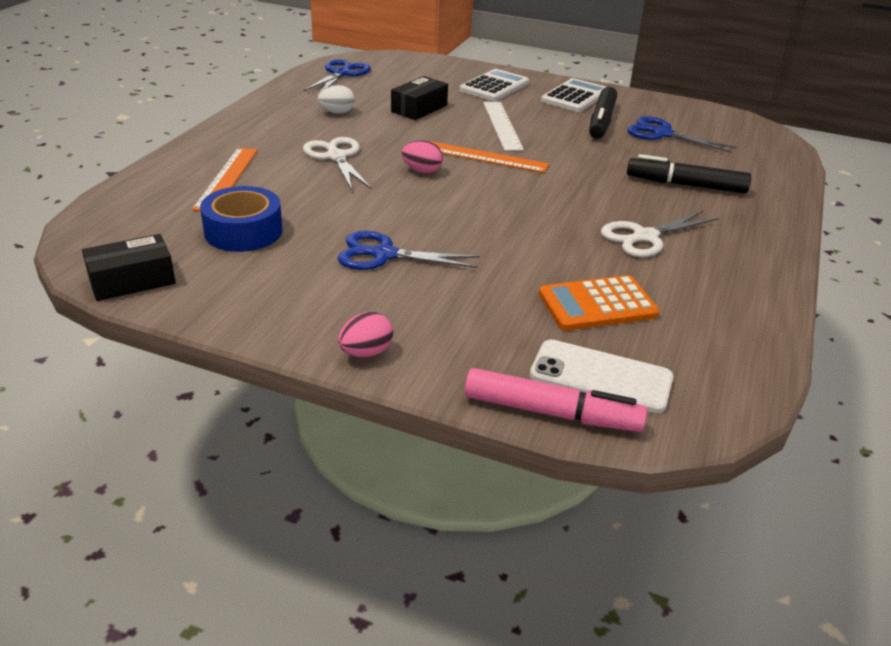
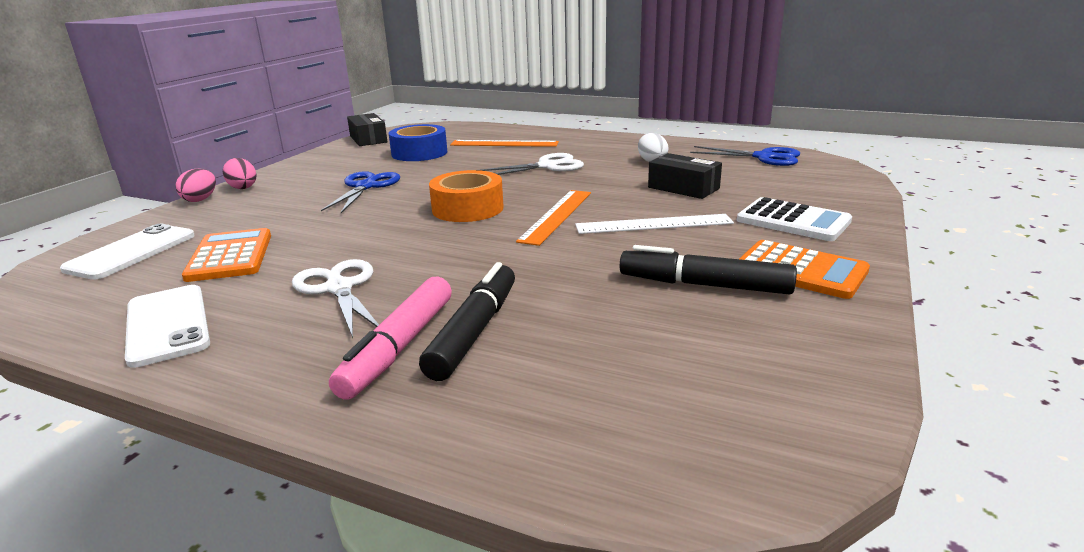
camera: 95 degrees right, 10 degrees down
pink egg [401,140,443,173] -> pink egg moved to [176,169,216,202]
pink marker [465,368,648,432] -> pink marker moved to [329,276,452,399]
white calculator [541,78,606,112] -> orange calculator [739,240,870,299]
blue scissors [627,116,737,153] -> none
none -> white phone [125,285,210,368]
none -> orange tape [429,170,504,222]

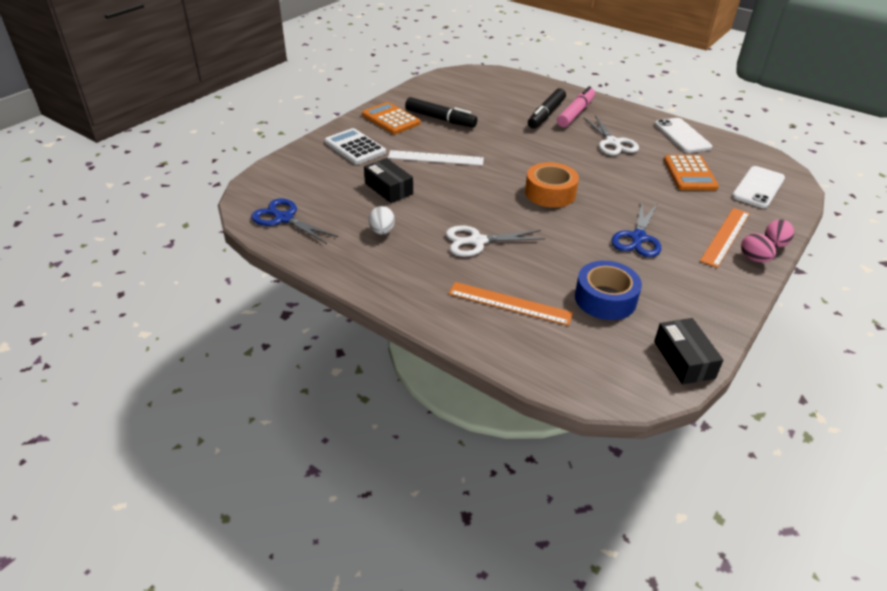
camera: 170 degrees left, 15 degrees up
orange ruler [516,190,591,246] -> orange ruler moved to [700,208,750,268]

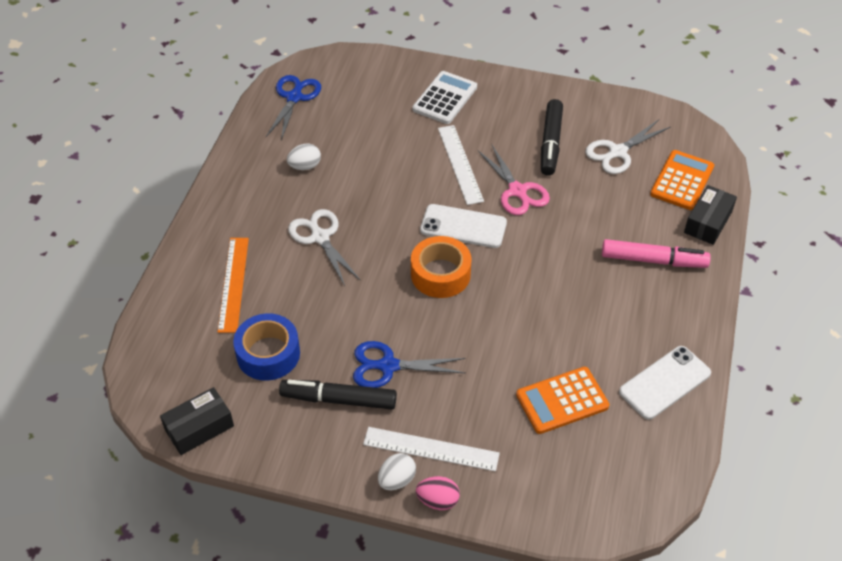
camera: 70 degrees right, 10 degrees up
orange calculator [362,102,421,134] -> orange calculator moved to [650,150,714,210]
black box [364,158,413,203] -> black box moved to [684,185,737,245]
black marker [528,88,566,129] -> black marker moved to [279,380,397,409]
white scissors [584,115,639,155] -> white scissors moved to [585,119,670,174]
orange ruler [700,208,750,268] -> white ruler [363,427,500,471]
white phone [732,166,785,208] -> white phone moved to [420,204,507,248]
pink egg [741,233,776,262] -> white egg [378,453,416,490]
none -> pink scissors [478,145,550,215]

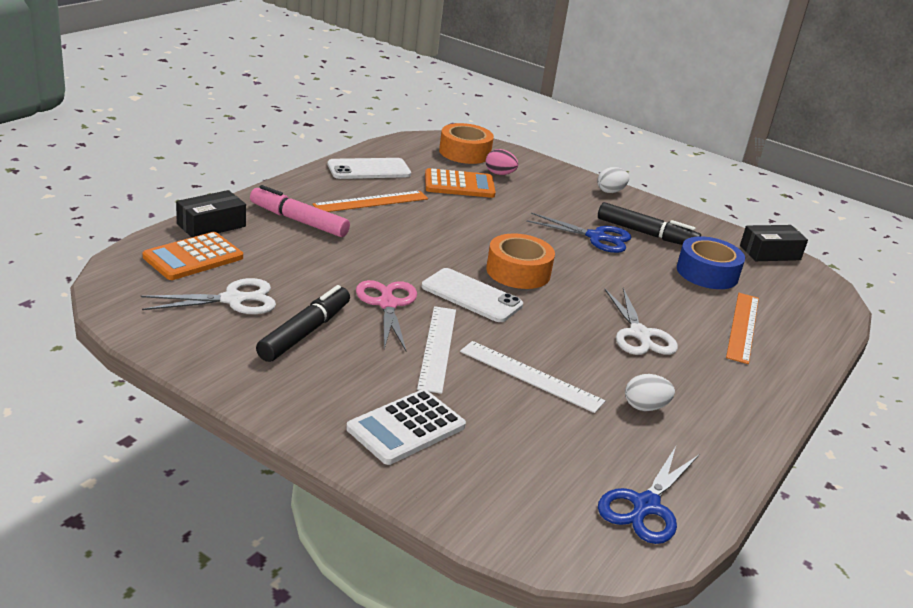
camera: 165 degrees left, 20 degrees down
white ruler [363,427,500,471] -> white ruler moved to [460,341,605,413]
pink egg [416,476,460,510] -> pink egg moved to [486,149,518,175]
none -> orange ruler [312,191,428,212]
none -> orange tape [439,123,494,164]

